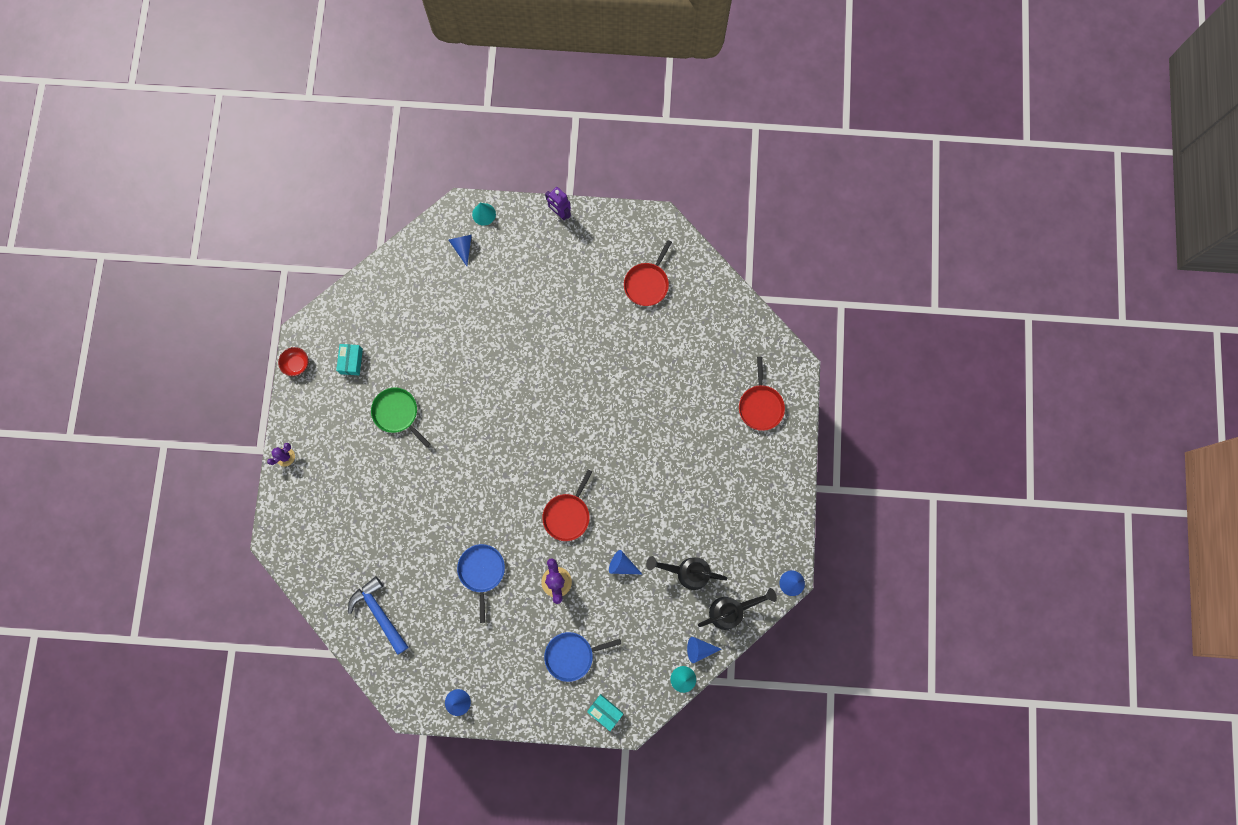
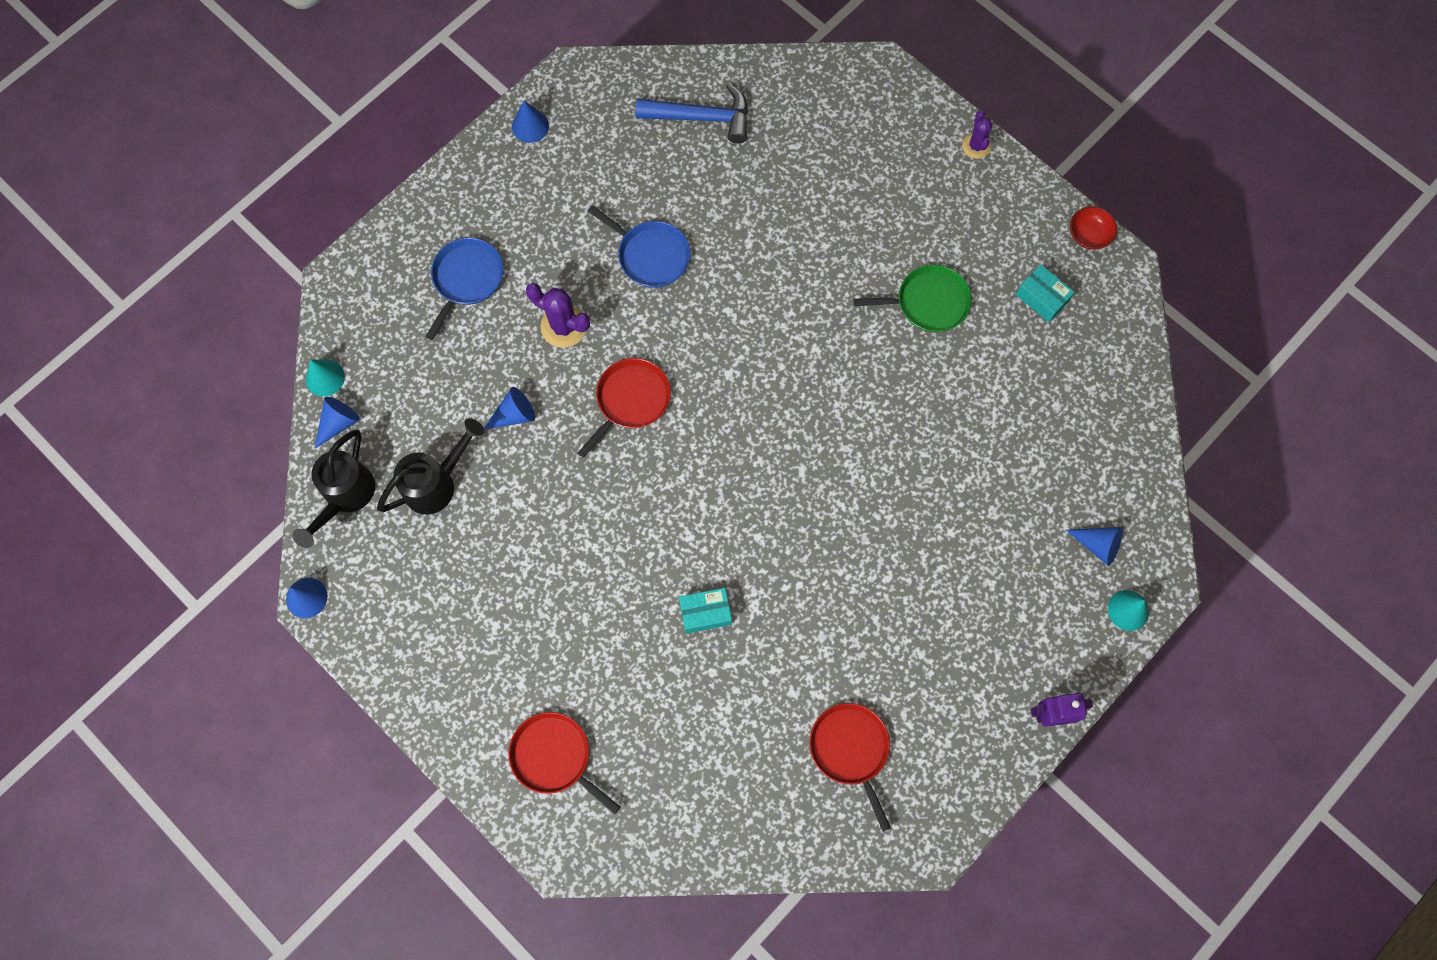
camera: 130 degrees right, 5 degrees down
red pan [542,469,593,541] -> red pan turned 60 degrees clockwise [578,358,671,458]
turquoise box [587,694,623,731] -> turquoise box moved to [679,588,732,634]

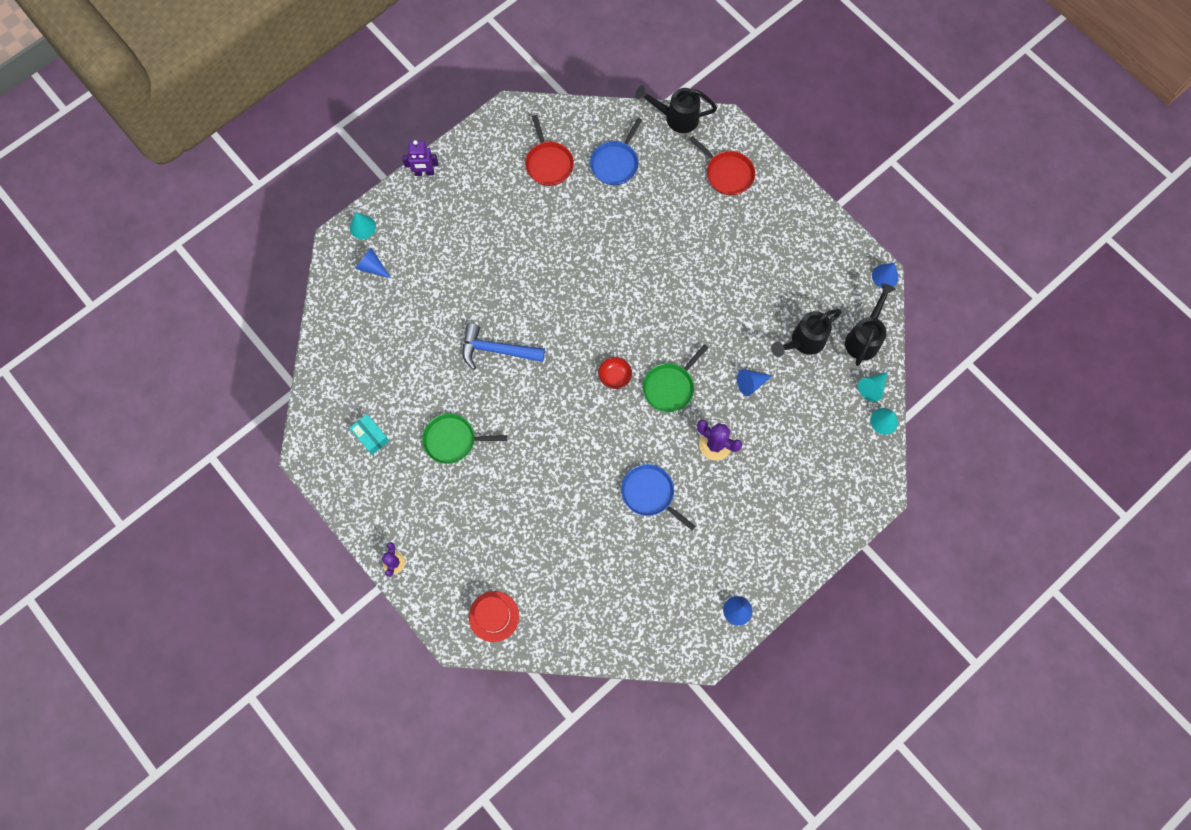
camera: 175 degrees left, 0 degrees up
blue cone [315,397,360,449] -> turquoise cone [858,372,888,402]
blue pan [426,238,504,340] -> blue pan moved to [590,118,642,185]
red pan [578,358,671,458] -> green pan [643,344,708,412]
blue hammer [635,83,748,144] -> blue hammer moved to [463,323,545,370]
turquoise box [679,588,732,634] -> none
red bowl [1070,206,1117,250] -> red bowl moved to [598,357,632,389]
none -> red hat [469,591,519,642]
none -> black watering can [635,85,717,133]

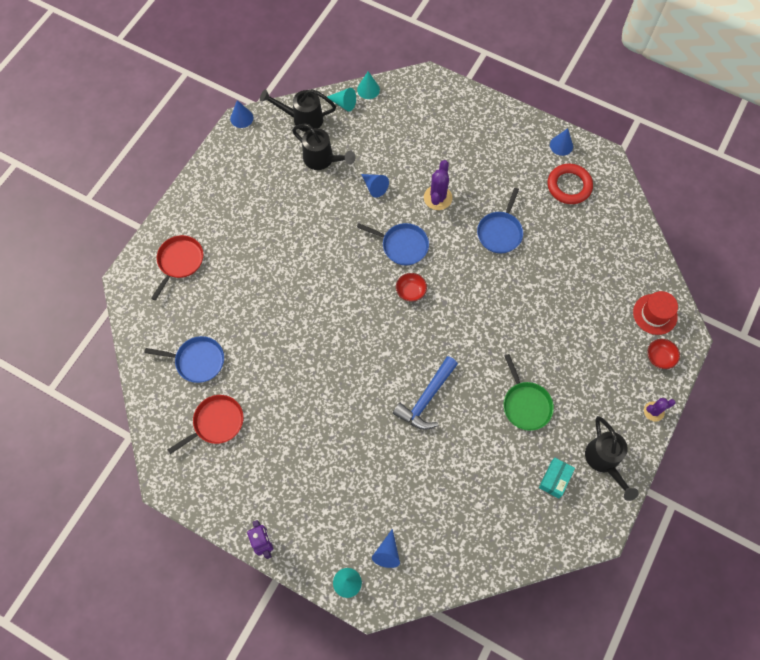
camera: 110 degrees left, 5 degrees down
blue hammer [463,323,545,370] -> blue hammer turned 45 degrees clockwise [393,356,458,430]
black watering can [635,85,717,133] -> black watering can moved to [585,416,639,501]
green pan [643,344,708,412] -> blue pan [357,223,429,265]
none -> red ring [547,164,593,204]
none -> red bowl [647,339,680,369]

